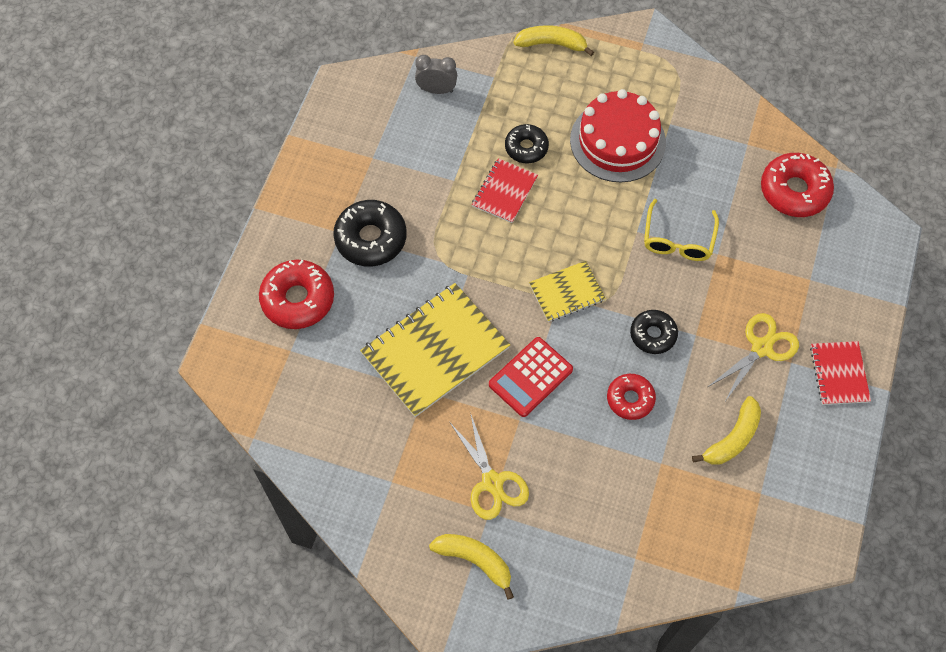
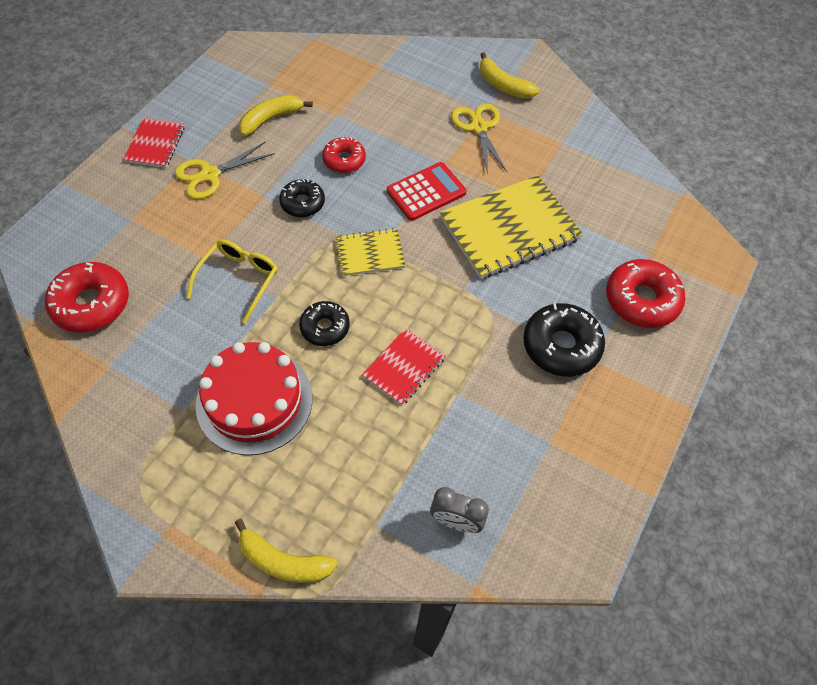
camera: 170 degrees left, 5 degrees down
black donut [505,124,549,163] -> black donut moved to [299,301,350,346]

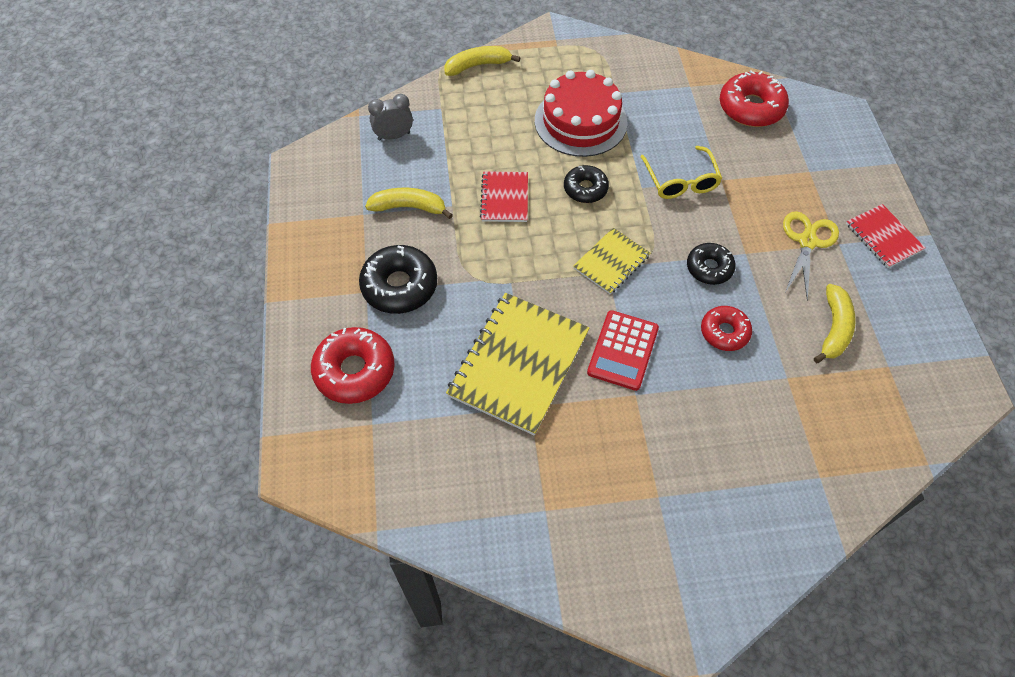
camera: 145 degrees right, 0 degrees up
yellow scissors [451,103,507,174] -> none
yellow banana [480,52,539,99] -> yellow banana moved to [365,188,453,219]

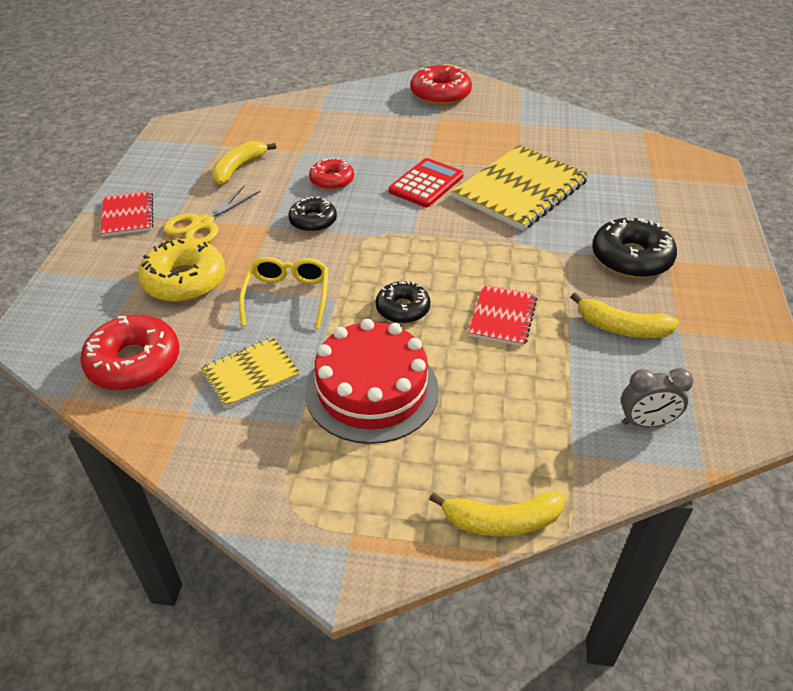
camera: 165 degrees left, 15 degrees down
red donut [311,327,395,404] -> red donut moved to [411,65,472,106]
yellow notebook [573,228,650,294] -> yellow notebook moved to [201,337,300,409]
none -> yellow donut [138,239,225,302]

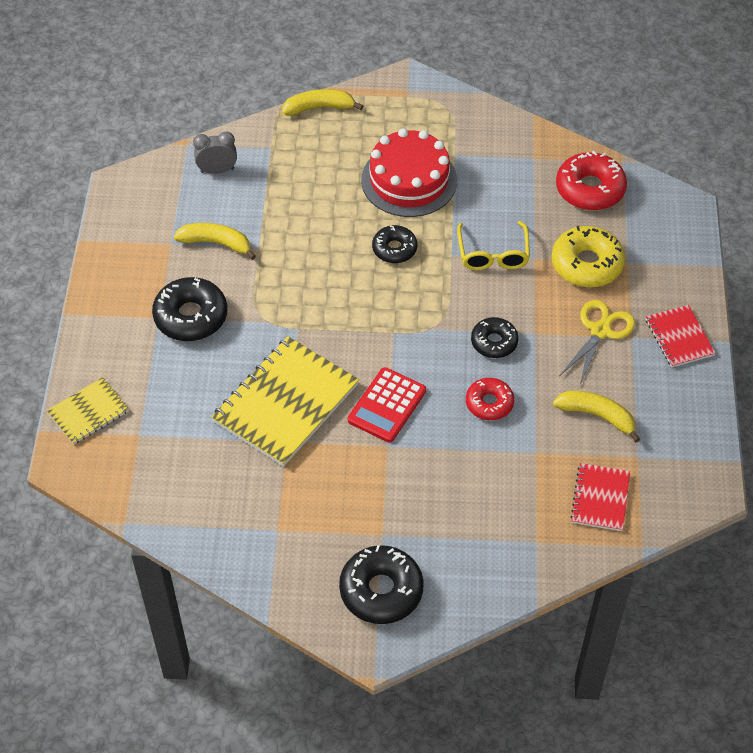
camera: 175 degrees right, 10 degrees up
yellow notebook [201,337,300,409] -> yellow notebook moved to [47,377,129,445]
yellow banana [212,141,276,185] -> yellow banana turned 90 degrees counterclockwise [553,391,640,443]
red donut [411,65,472,106] -> black donut [339,545,424,624]
red notebook [468,284,537,347] -> red notebook moved to [571,463,630,531]

